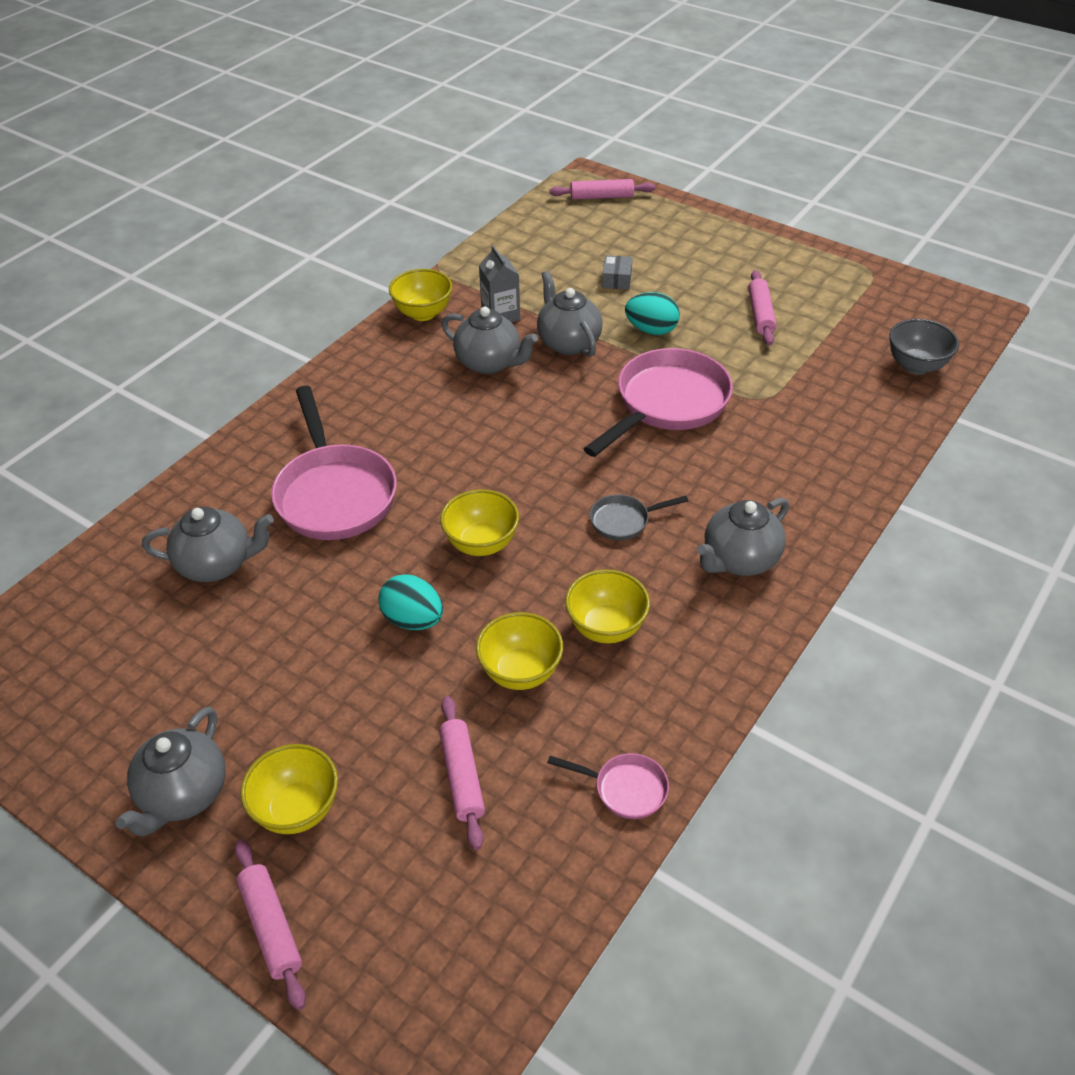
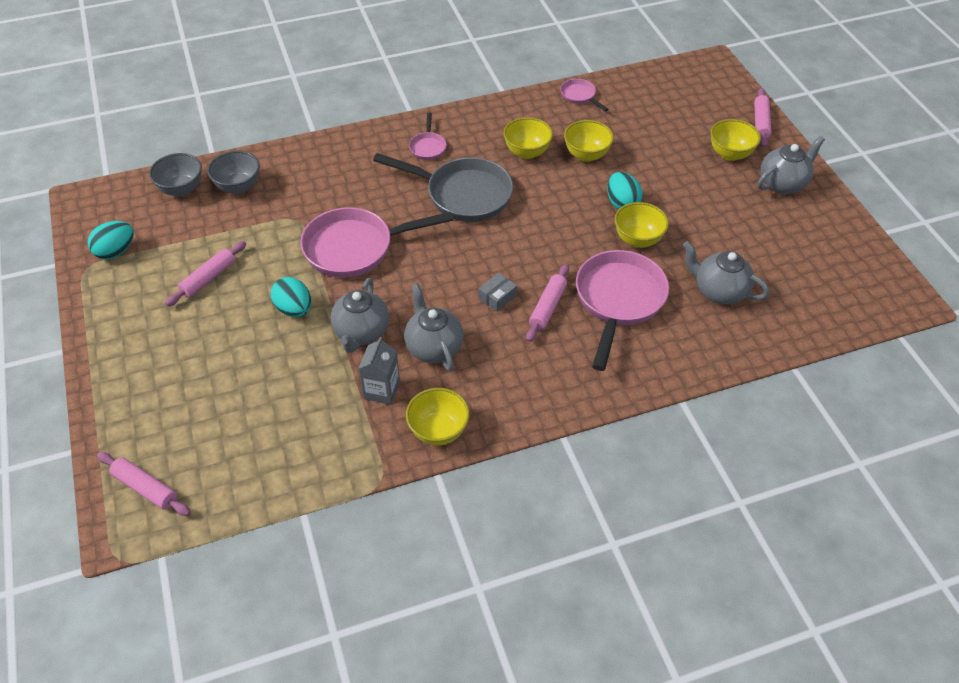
camera: 145 degrees left, 5 degrees up
pink rolling pin [439,696,485,850] -> pink rolling pin moved to [526,264,569,342]
yellow bowl [440,489,519,556] -> yellow bowl moved to [615,202,669,248]
grey pan [590,494,688,540] -> grey pan [373,153,513,222], size x2.15
grey box [602,255,633,290] -> grey box moved to [479,273,517,312]
grey teapot [697,498,789,576] -> pink pan [409,113,447,160]
none -> turquoise egg [87,221,134,260]
none -> grey bowl [207,151,260,194]

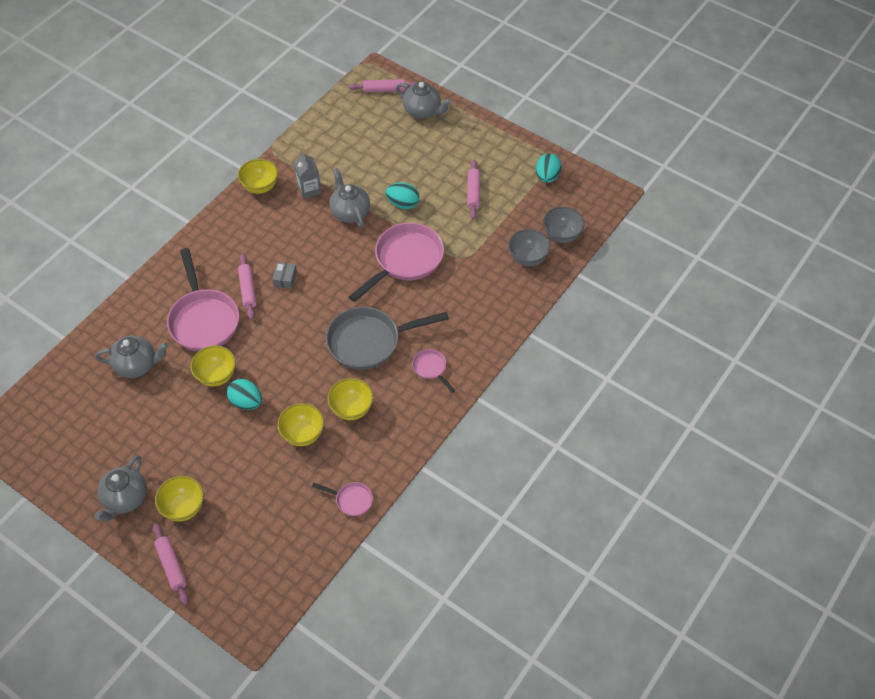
camera: 145 degrees right, 5 degrees up
grey teapot [404,283,464,372] -> grey teapot moved to [396,82,451,119]

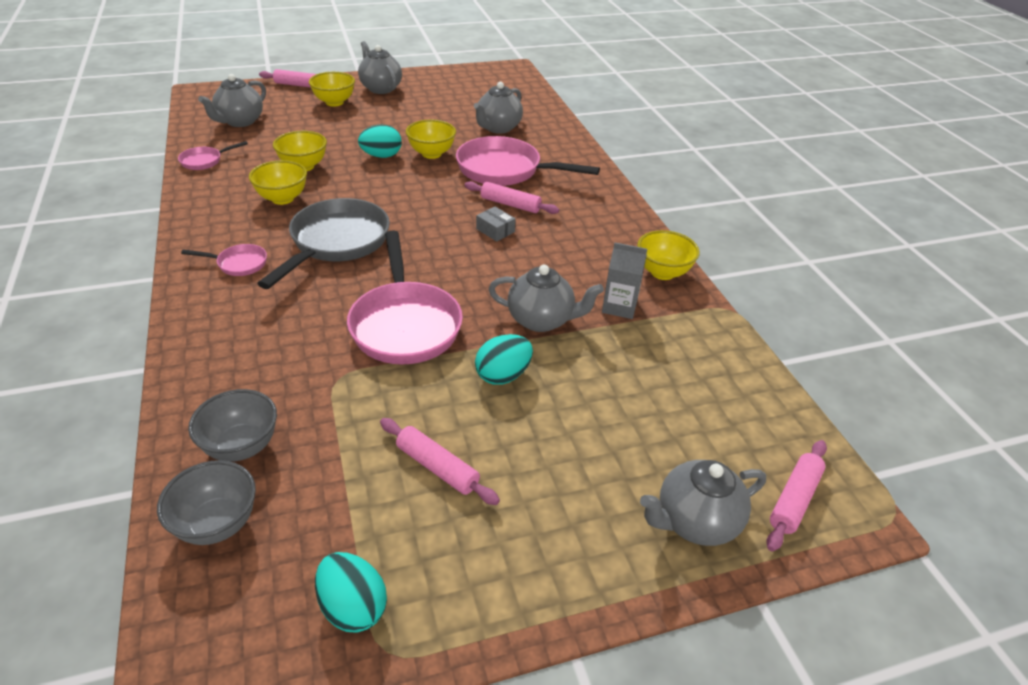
camera: 125 degrees right, 15 degrees down
none -> grey teapot [198,74,266,127]

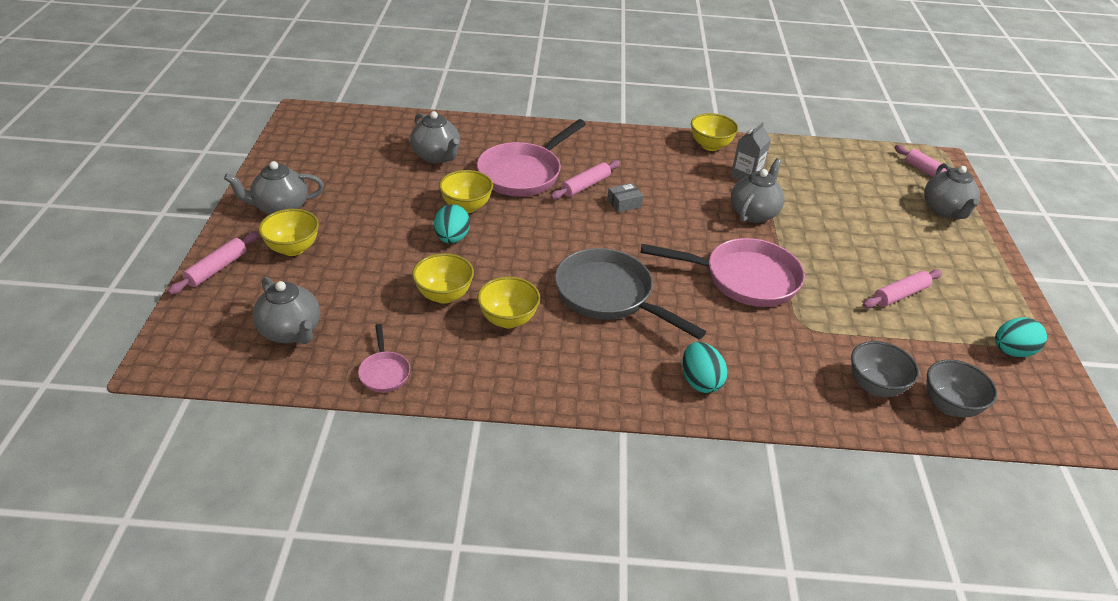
camera: 70 degrees left, 0 degrees up
pink pan [181,244,267,276] -> none
turquoise egg [475,334,533,385] -> turquoise egg moved to [682,342,727,393]

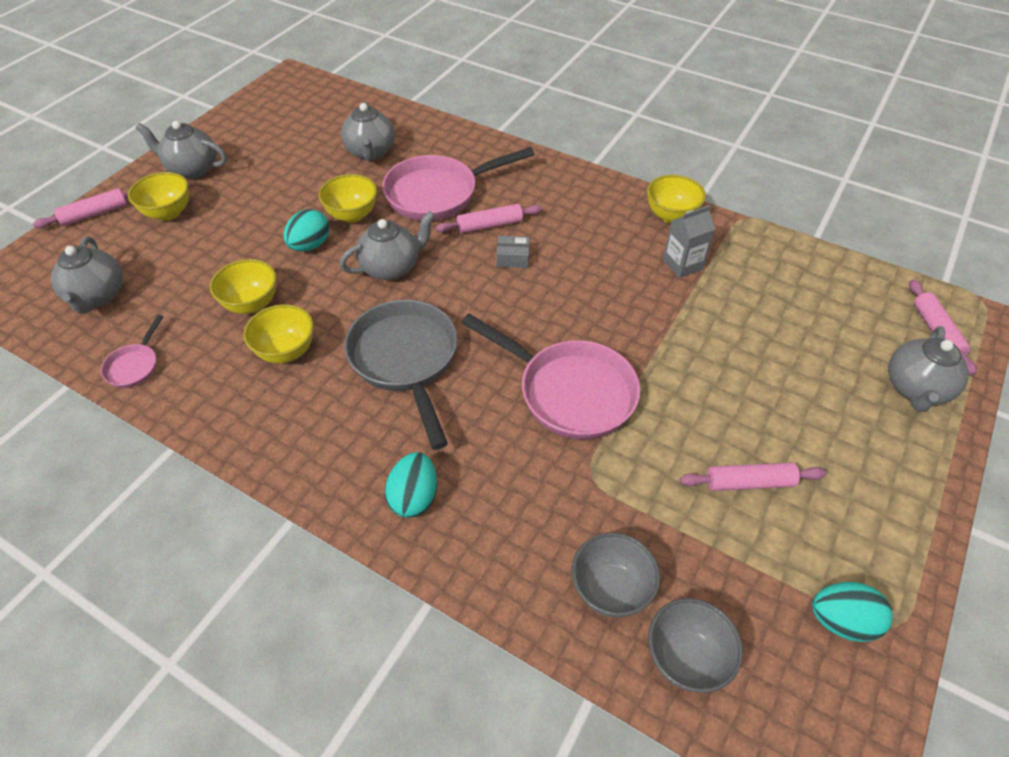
camera: 30 degrees right, 10 degrees up
grey teapot [731,158,784,223] -> grey teapot moved to [340,211,435,280]

